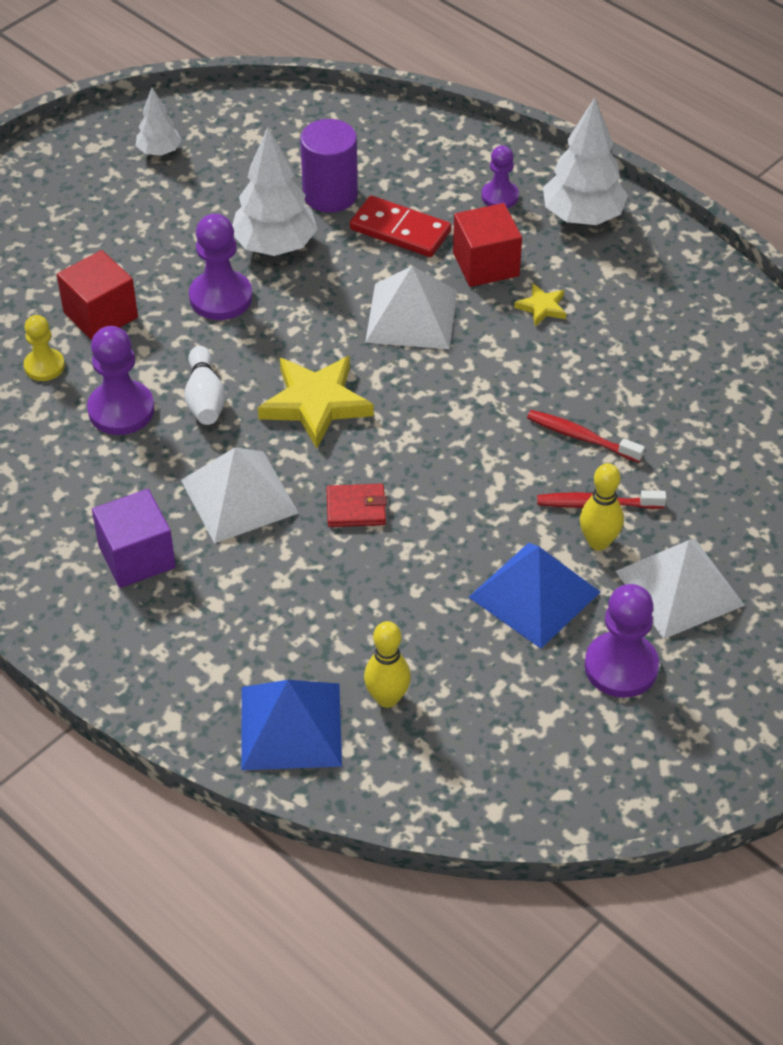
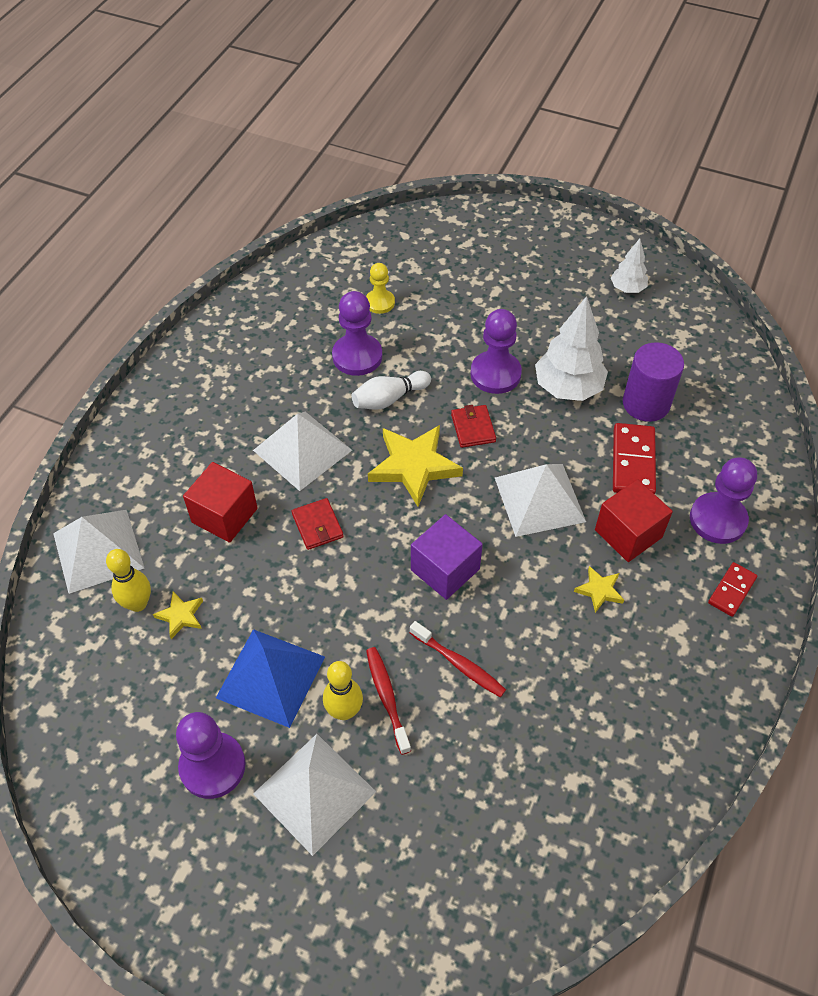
camera: 70 degrees right, 5 degrees up
red cube [57,250,138,340] -> red cube moved to [183,462,258,543]
purple cube [92,489,176,588] -> purple cube moved to [411,514,483,600]
blue pyramid [241,680,342,770] -> white pyramid [53,510,144,594]
purple pawn [481,145,519,208] -> purple pawn [690,458,757,544], size x1.61
red toothbrush [527,410,645,463] -> red toothbrush turned 120 degrees clockwise [410,621,506,697]
white tree [543,97,628,225] -> red domino [708,562,757,617]
none -> yellow star [153,592,203,639]
none -> red wallet [451,405,496,448]

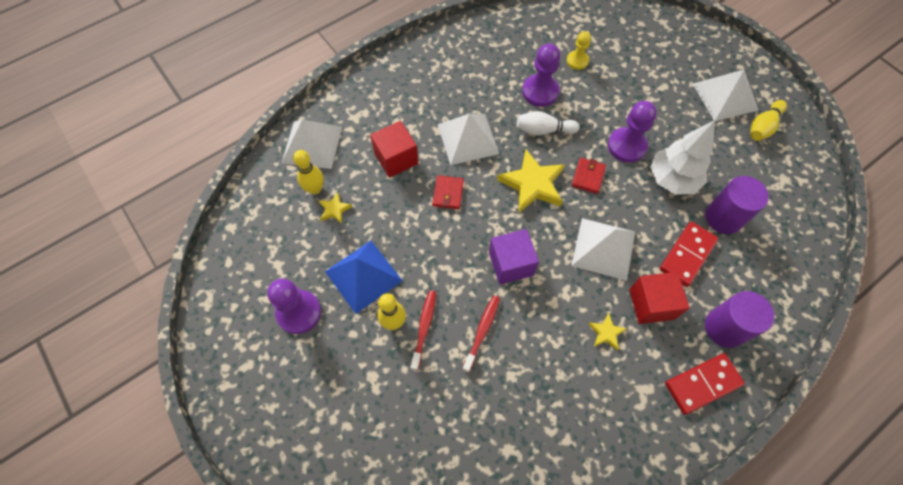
camera: 30 degrees right, 10 degrees up
white pyramid [253,734,376,856] -> white pyramid moved to [693,70,759,121]
red toothbrush [410,621,506,697] -> red toothbrush turned 135 degrees counterclockwise [462,296,500,373]
white tree [611,239,648,293] -> yellow bowling pin [750,100,787,141]
purple pawn [690,458,757,544] -> purple cylinder [705,291,774,348]
red domino [708,562,757,617] -> red domino [665,353,745,415], size x1.61

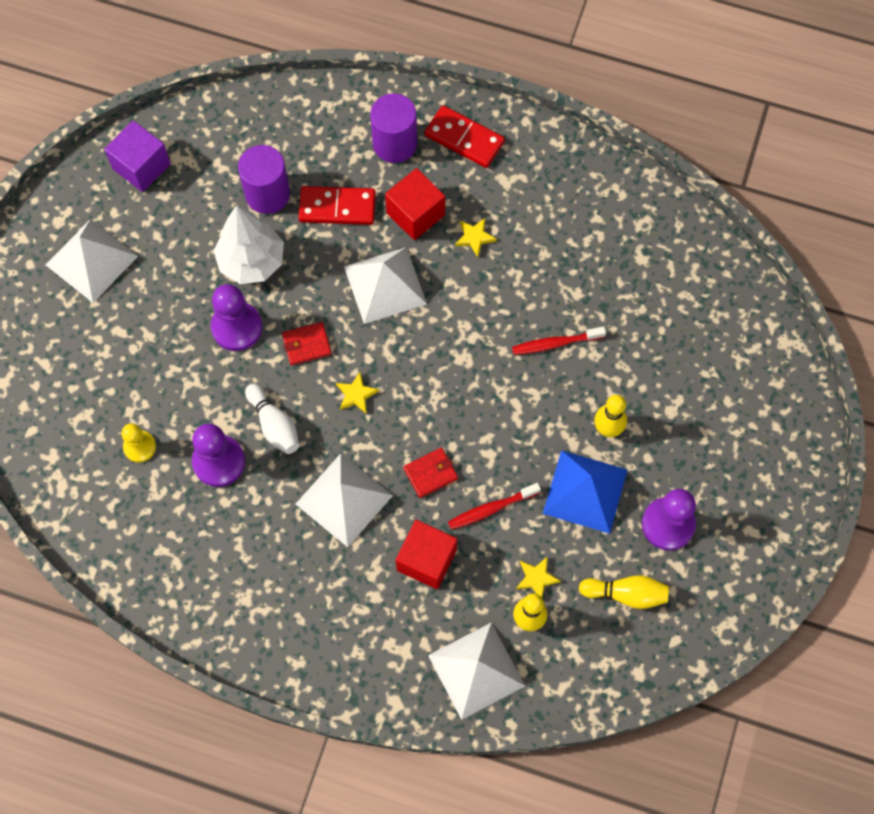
camera: 125 degrees left, 5 degrees up
red toothbrush [410,290,436,371] -> red toothbrush moved to [448,483,541,530]
purple cube [489,229,539,285] -> purple cube moved to [104,121,171,192]
yellow star [497,149,565,213] -> yellow star [336,372,379,414], size x0.49
yellow bowling pin [750,100,787,141] -> yellow bowling pin moved to [579,575,669,609]

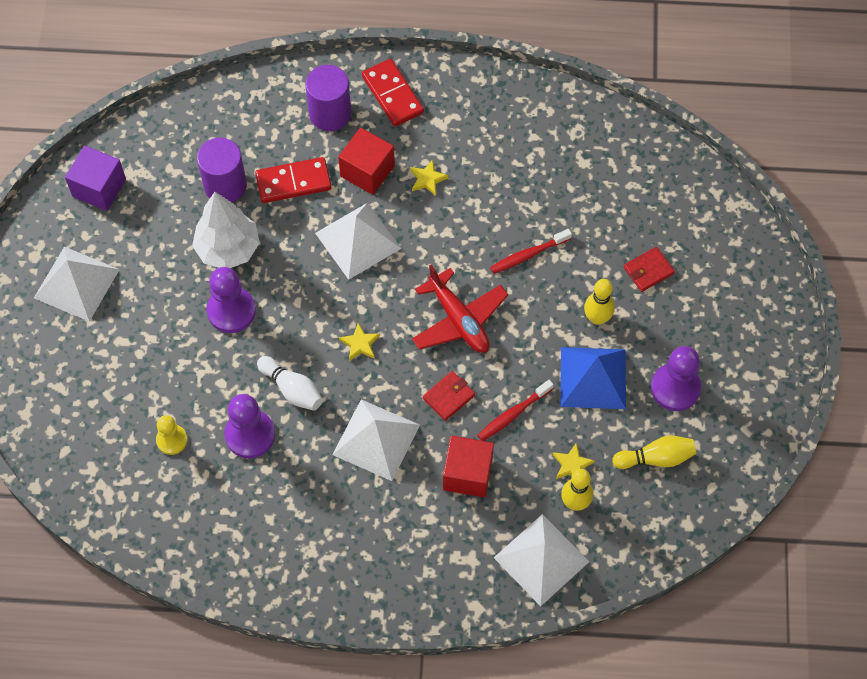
camera: 15 degrees left, 5 degrees down
red wallet [282,322,332,365] -> red wallet moved to [624,247,675,292]
red domino [424,105,505,168] -> red domino turned 45 degrees clockwise [362,59,424,126]
none -> red plane [412,265,508,353]

